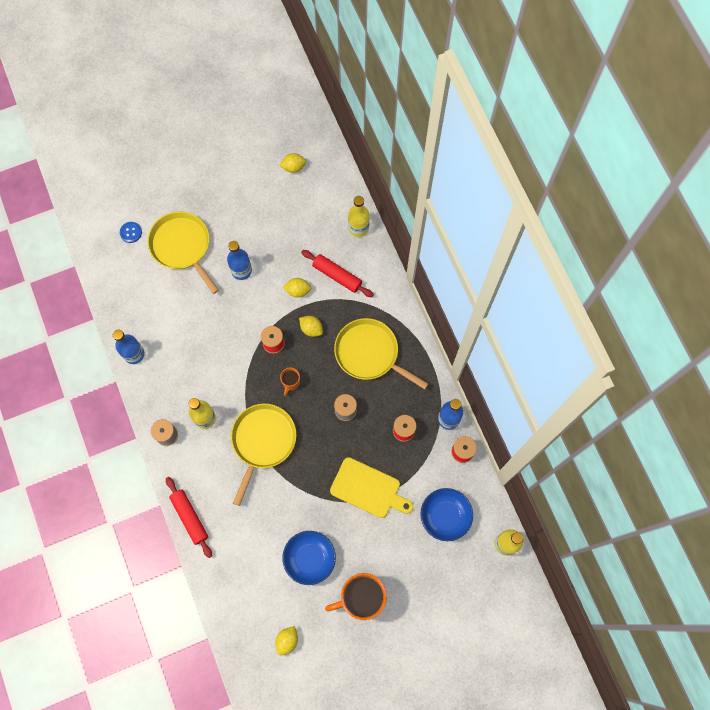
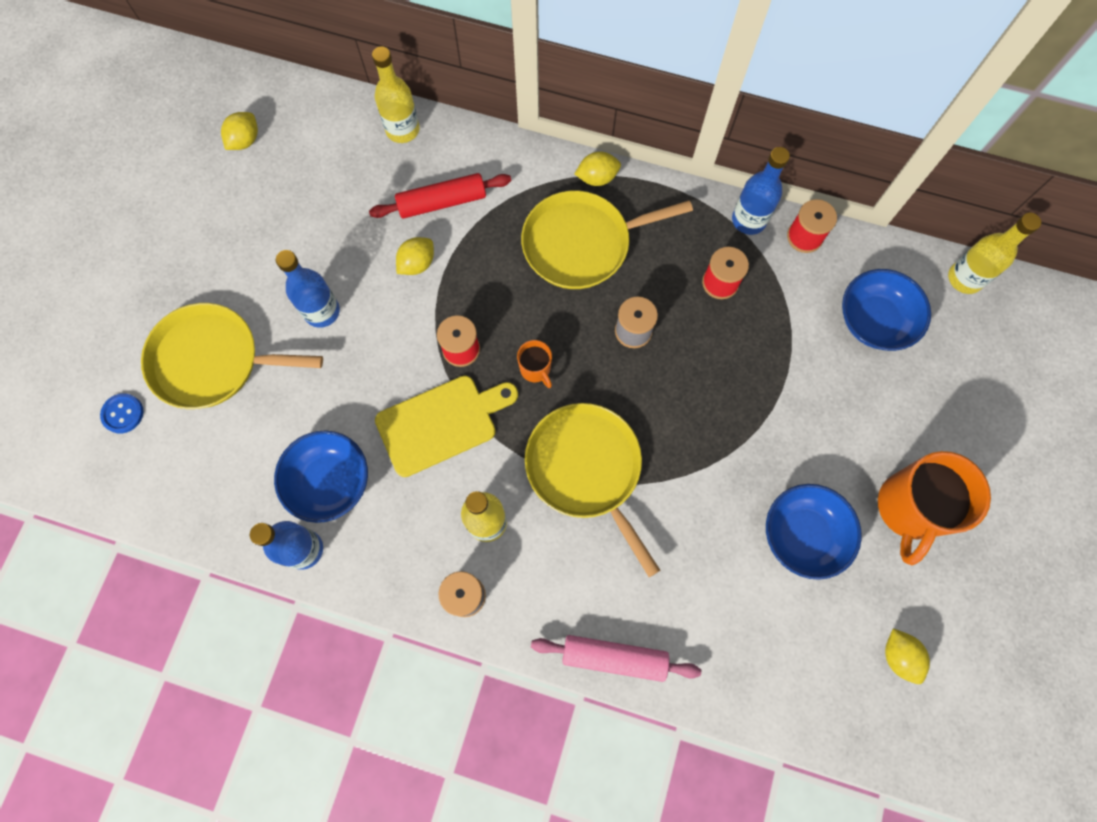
camera: 50 degrees left, 0 degrees up
red rolling pin [166,477,212,558] -> pink rolling pin [531,635,701,682]
yellow lemon [299,316,323,337] -> yellow lemon moved to [575,151,621,186]
yellow cutting board [330,457,413,518] -> yellow cutting board moved to [375,376,518,477]
none -> blue bowl [274,430,368,523]

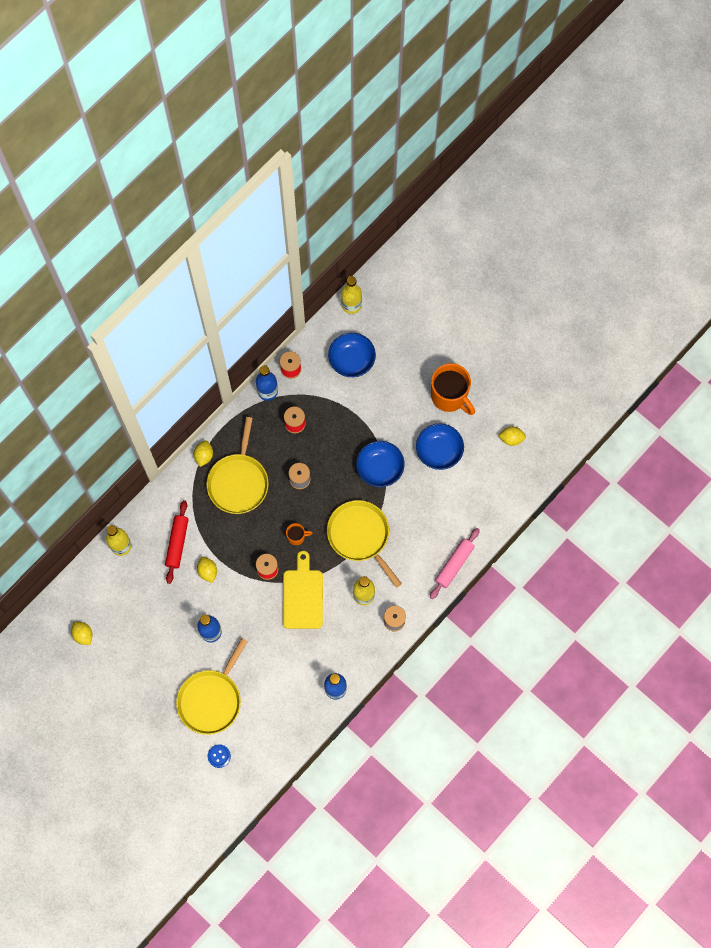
camera: 65 degrees left, 0 degrees up
blue bowl [274,430,368,523] -> blue bowl moved to [356,441,405,487]
yellow pan [525,403,660,577] -> yellow pan turned 60 degrees clockwise [327,500,402,588]

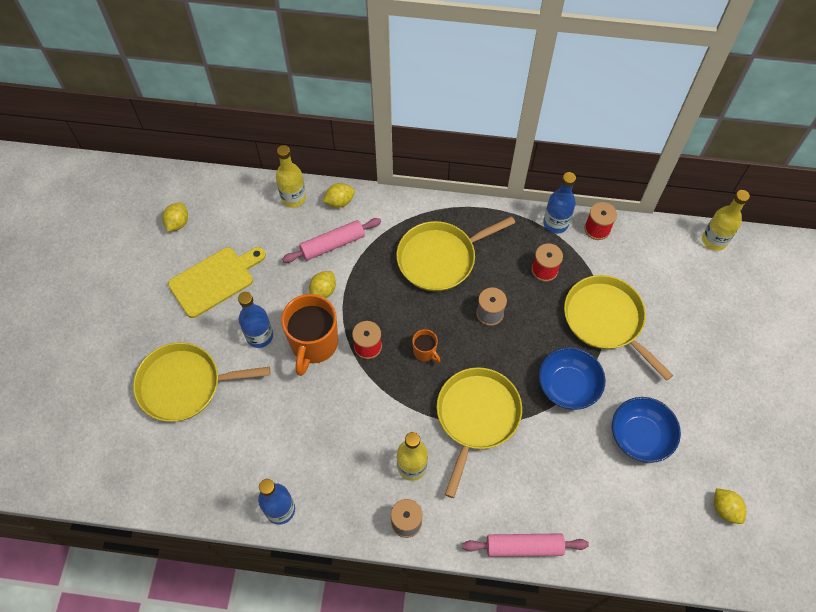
camera: 55 degrees right, 10 degrees down
red rolling pin [165,500,189,584] -> pink rolling pin [282,218,381,263]
yellow lemon [194,440,213,467] -> yellow lemon moved to [322,183,355,208]
blue button [208,744,231,768] -> none
yellow cutting board [283,551,323,629] -> yellow cutting board moved to [168,247,266,318]
blue bowl [328,333,376,377] -> none
orange mug [431,363,475,415] -> orange mug moved to [281,294,338,376]
none -> yellow pan [564,275,673,381]

